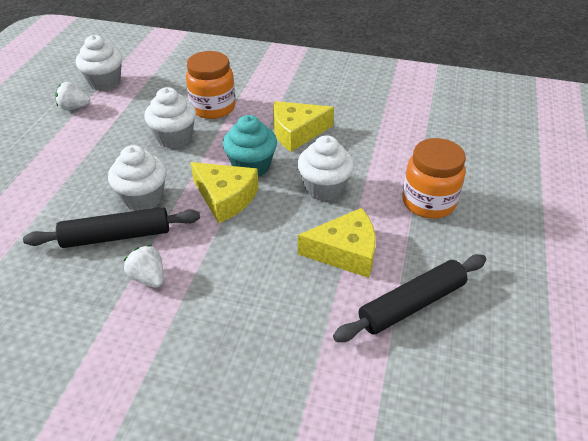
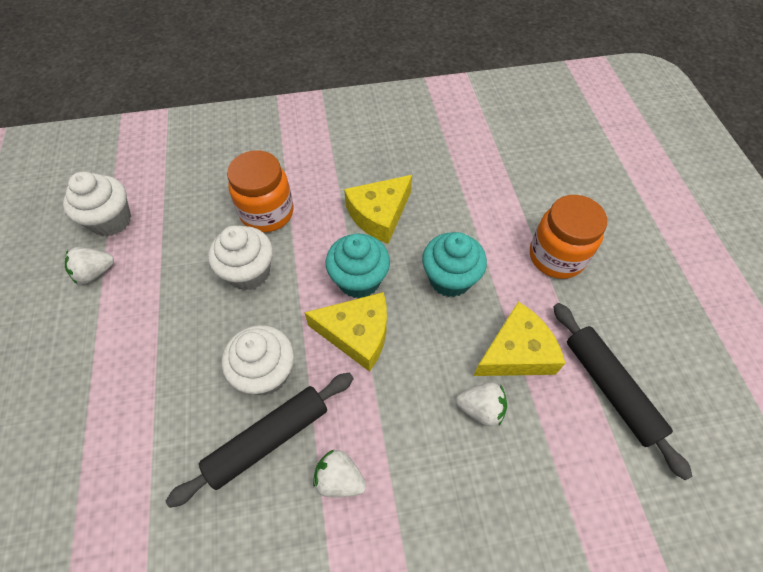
camera: 25 degrees left, 15 degrees up
white cupcake [297,135,354,201] -> turquoise cupcake [422,232,487,297]
black rolling pin [333,254,486,342] -> black rolling pin turned 60 degrees counterclockwise [553,303,692,480]
none -> white strawberry [456,382,507,426]

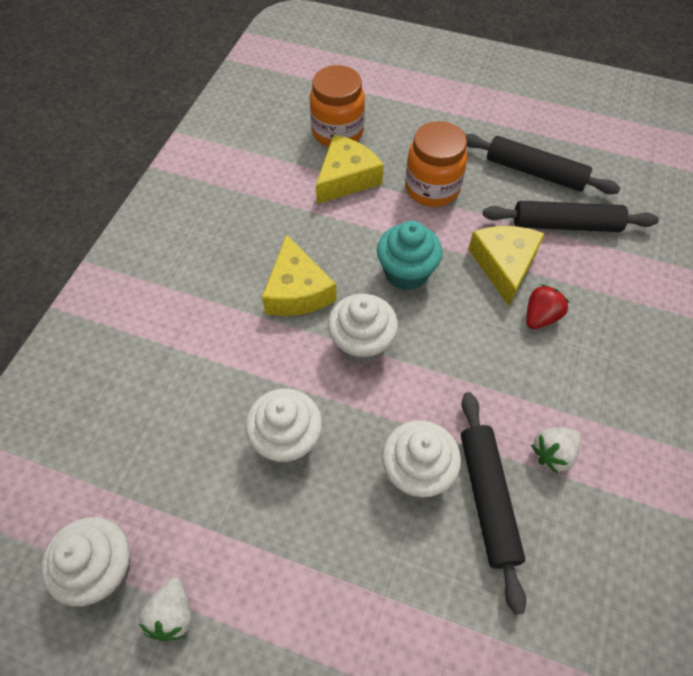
camera: 60 degrees left, 0 degrees up
orange jar [227,151,293,233] -> orange jar moved to [310,65,365,147]
yellow cheese [304,292,387,372] -> yellow cheese moved to [316,134,384,204]
turquoise cupcake [326,234,390,298] -> white cupcake [328,294,398,364]
white strawberry [456,382,507,426] -> red strawberry [526,284,569,329]
none -> black rolling pin [465,134,621,195]

